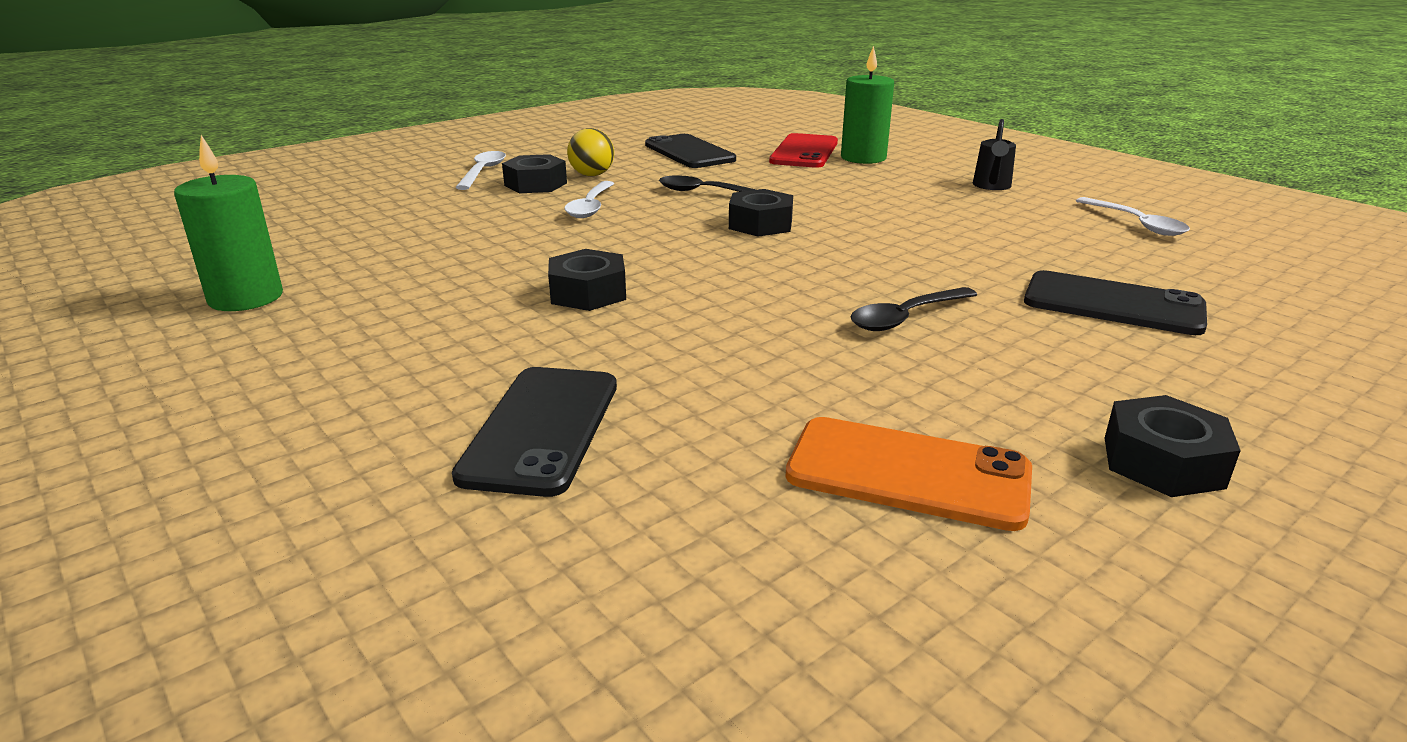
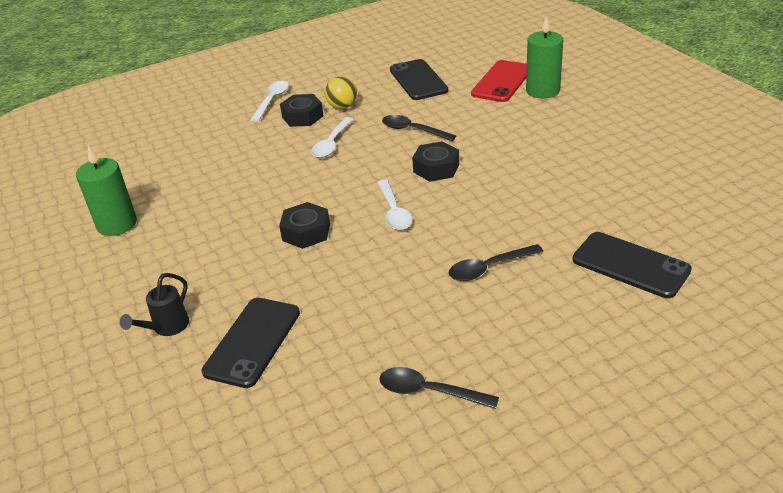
camera: 15 degrees right, 10 degrees up
orange phone [785,417,1032,531] -> black spoon [379,367,499,409]
black watering can [973,119,1016,190] -> black watering can moved to [120,273,189,336]
white spoon [1076,197,1190,236] -> white spoon moved to [377,179,412,230]
black nut [1105,395,1241,497] -> none

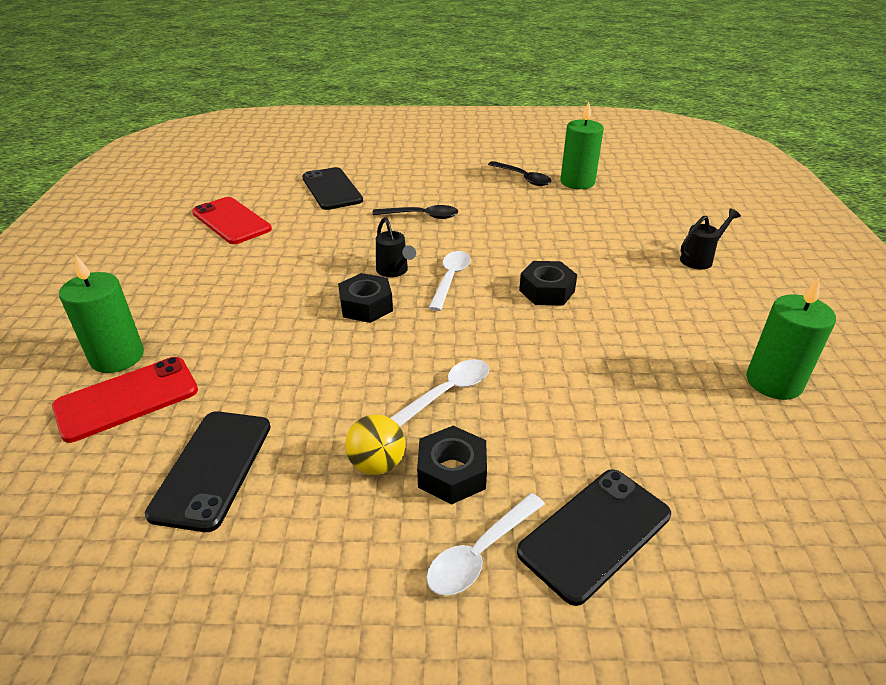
camera: 155 degrees left, 0 degrees up
black phone [202,298,300,388] -> black phone moved to [517,469,671,606]
black spoon [382,115,456,141] -> none
none -> red phone [192,197,272,244]
none -> black watering can [376,217,416,277]
none -> green candle [560,101,604,189]

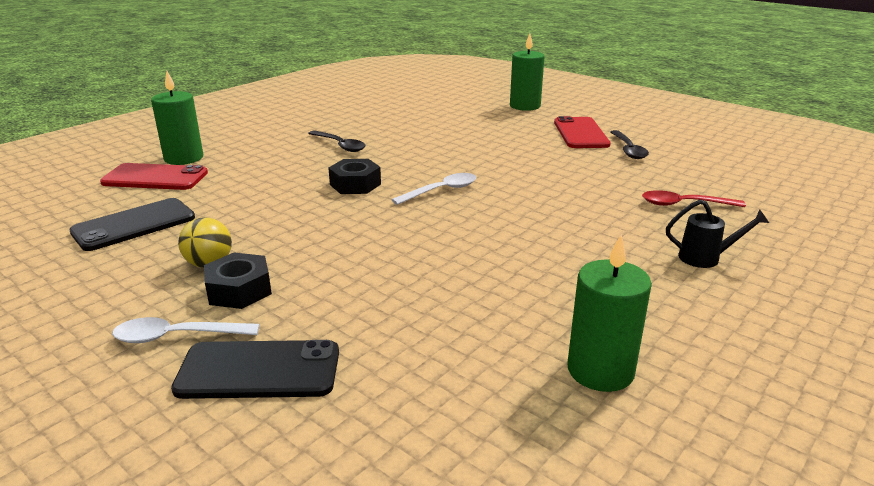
camera: 40 degrees right, 10 degrees down
red phone [192,197,272,244] -> red phone moved to [554,116,611,148]
black phone [302,167,363,210] -> none
black spoon [372,205,458,219] -> black spoon moved to [308,130,366,152]
black watering can [376,217,416,277] -> none
white spoon [390,359,489,426] -> none
black nut [519,261,577,305] -> none
green candle [560,101,604,189] -> green candle moved to [510,33,545,111]
none -> red spoon [642,190,746,207]

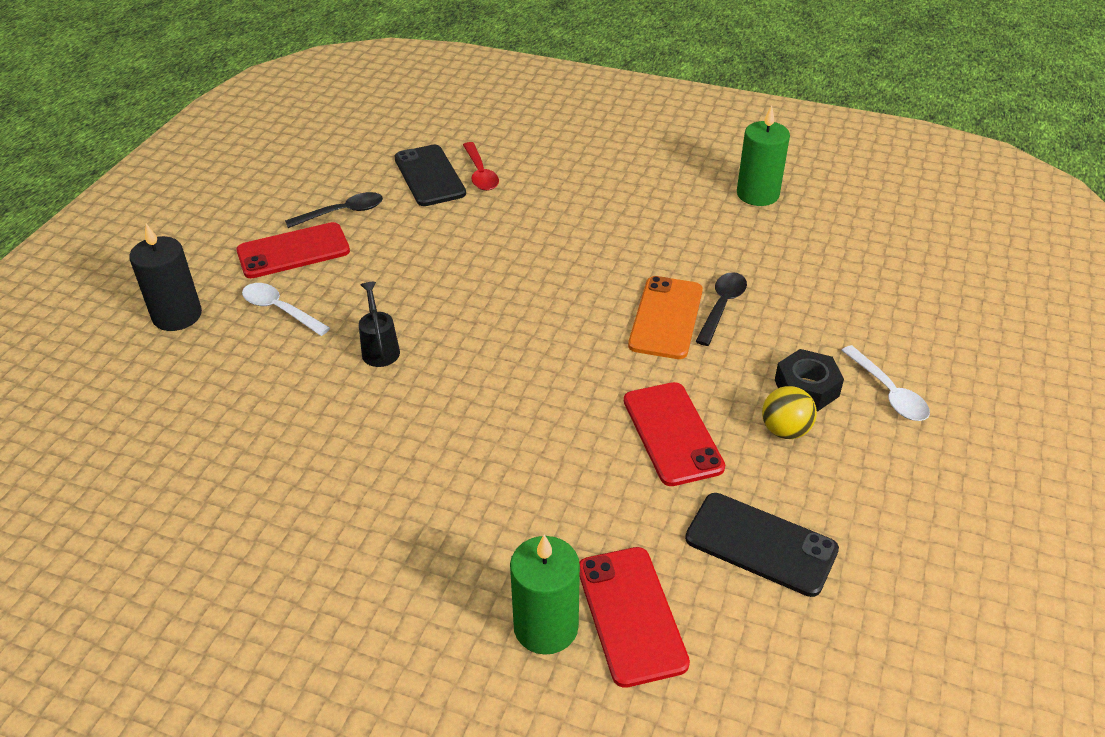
camera: 110 degrees left, 15 degrees up
black phone [171,340,339,399] -> black phone moved to [394,145,466,206]
black spoon [308,130,366,152] -> black spoon moved to [695,272,747,346]
black nut [328,159,381,194] -> none
white spoon [391,173,476,205] -> white spoon moved to [242,283,330,336]
green candle [510,33,545,111] -> black candle [129,223,202,331]
black watering can [666,200,769,268] -> black watering can moved to [359,282,400,367]
none -> red phone [624,382,725,486]
none -> orange phone [628,276,703,359]

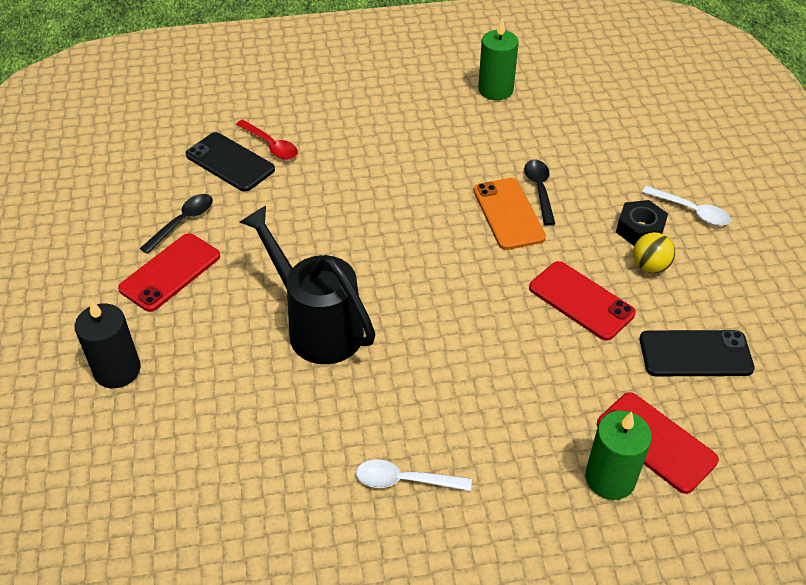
camera: 30 degrees left, 5 degrees up
white spoon [242,283,330,336] -> white spoon moved to [356,459,472,491]
black watering can [359,282,400,367] -> black watering can [240,206,375,364], size x2.21

